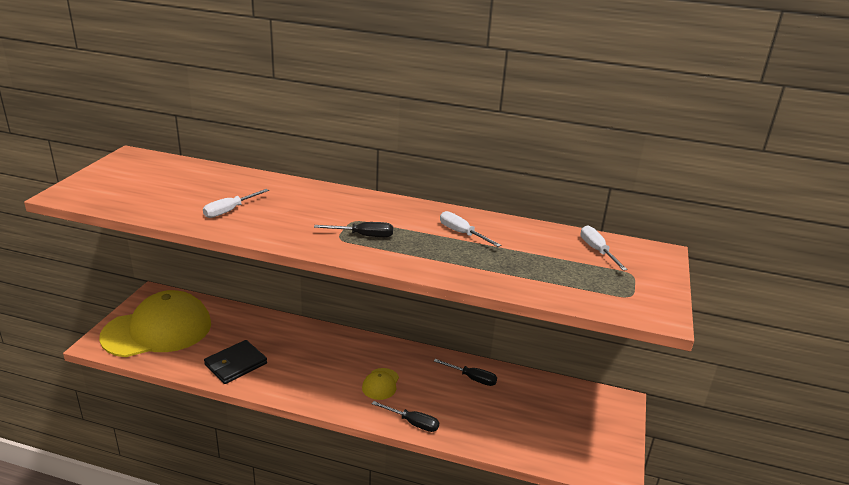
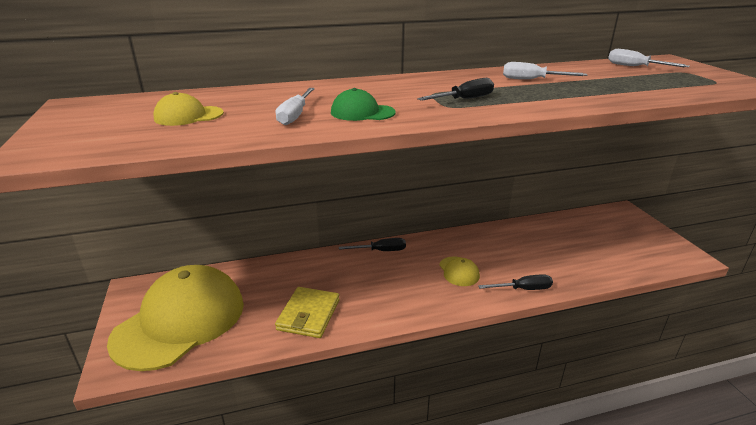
camera: 30 degrees left, 0 degrees up
black wallet [204,340,267,384] -> yellow wallet [275,287,340,338]
black screwdriver [434,359,497,386] -> black screwdriver moved to [339,238,406,251]
none -> yellow cap [153,92,224,126]
none -> green cap [331,88,396,121]

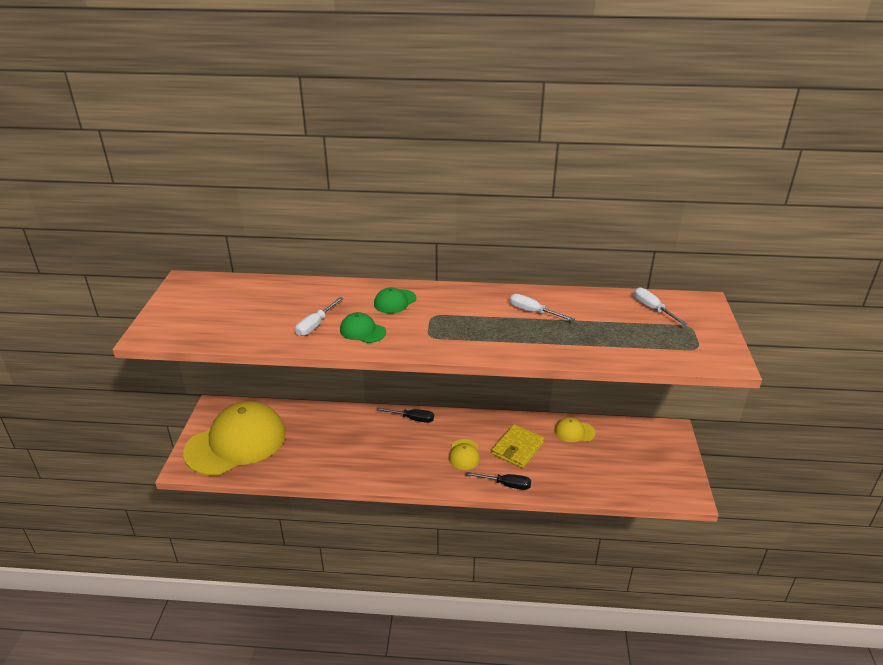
camera: 20 degrees right, 5 degrees up
yellow cap [153,92,224,126] -> yellow cap moved to [554,417,595,442]
yellow wallet [275,287,340,338] -> yellow wallet moved to [491,424,545,468]
black screwdriver [417,78,494,101] -> none
none -> green cap [374,287,416,313]

